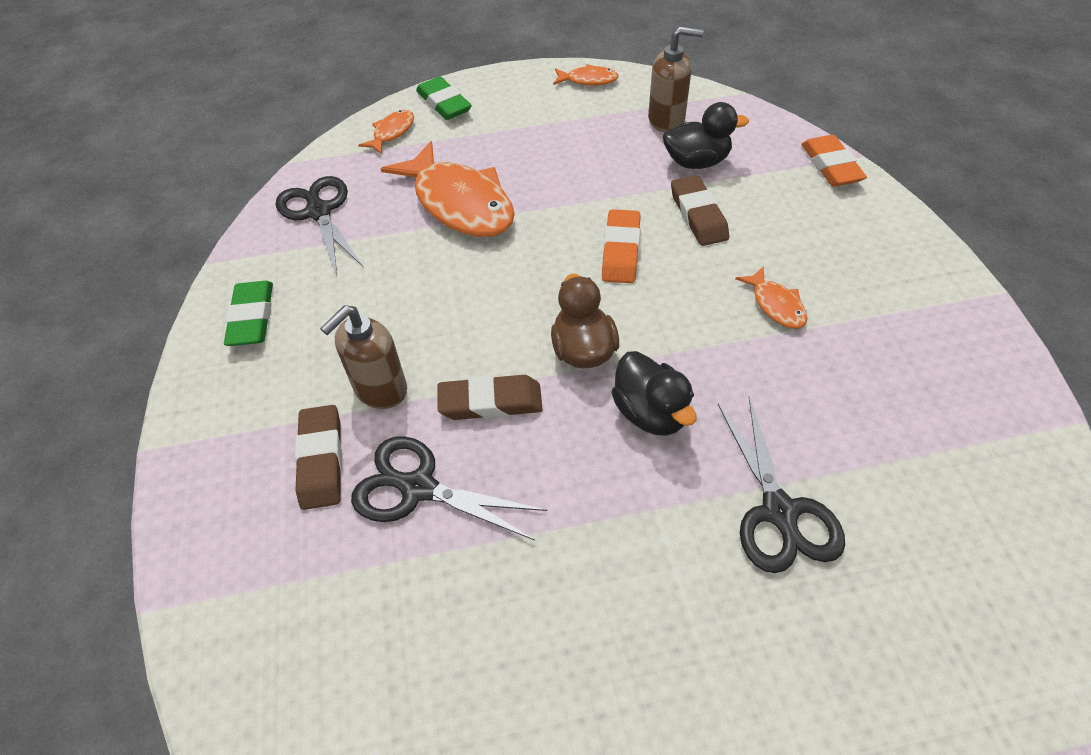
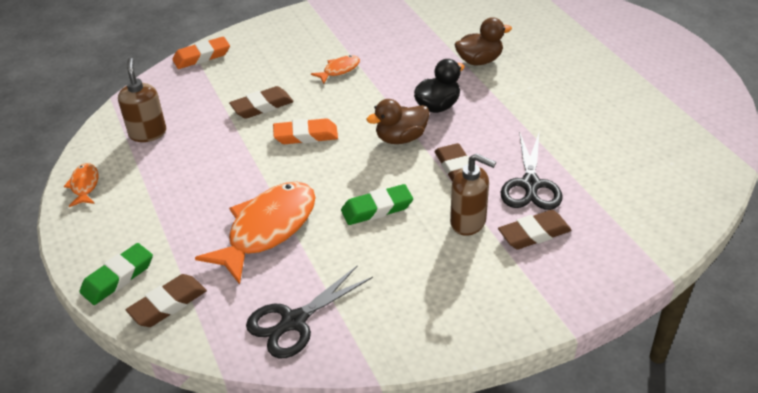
camera: 105 degrees left, 10 degrees down
green eraser [224,281,273,346] -> green eraser moved to [341,184,413,225]
orange fish [358,110,414,154] -> brown eraser [126,274,207,327]
black duck [663,102,749,169] -> none
black scissors [718,397,845,573] -> brown duck [455,17,512,65]

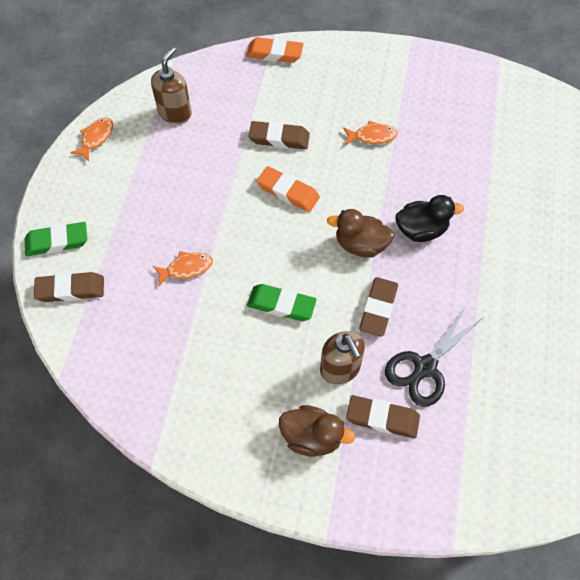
camera: 35 degrees right, 20 degrees up
orange fish [195,182,316,284] -> orange fish [153,251,213,286], size x0.46
black scissors [246,265,373,358] -> none
brown duck [455,17,512,65] -> brown duck moved to [279,405,355,457]

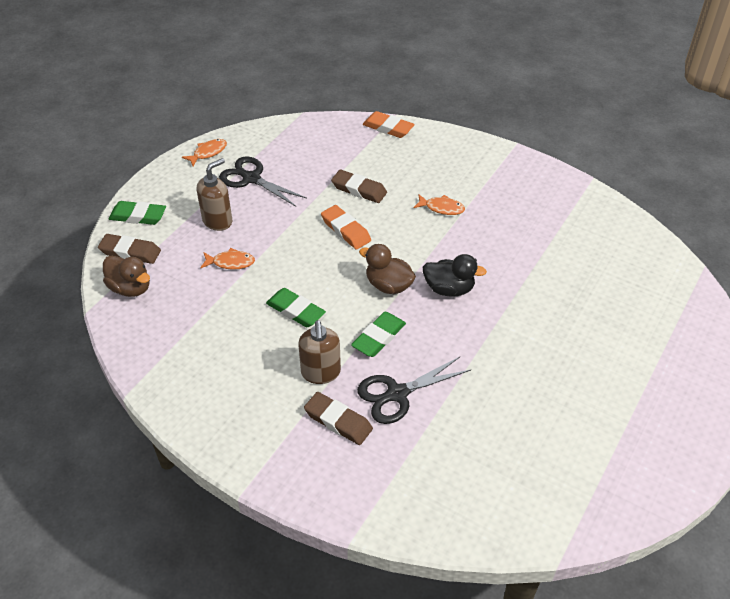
camera: 20 degrees right, 15 degrees down
brown soap dispenser [151,47,192,124] -> brown soap dispenser moved to [197,158,232,231]
brown duck [279,405,355,457] -> brown duck moved to [103,256,150,297]
brown eraser [359,277,398,337] -> green eraser [351,312,406,357]
none -> black scissors [219,156,307,207]

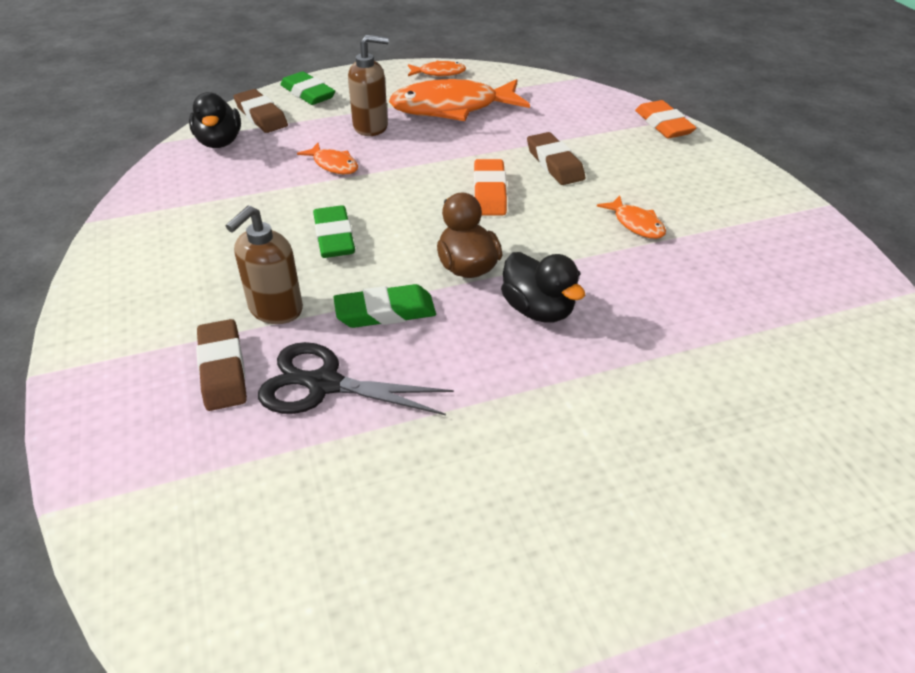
camera: 40 degrees right, 5 degrees down
brown duck [103,256,150,297] -> black duck [189,92,241,148]
black scissors [219,156,307,207] -> orange fish [389,79,530,121]

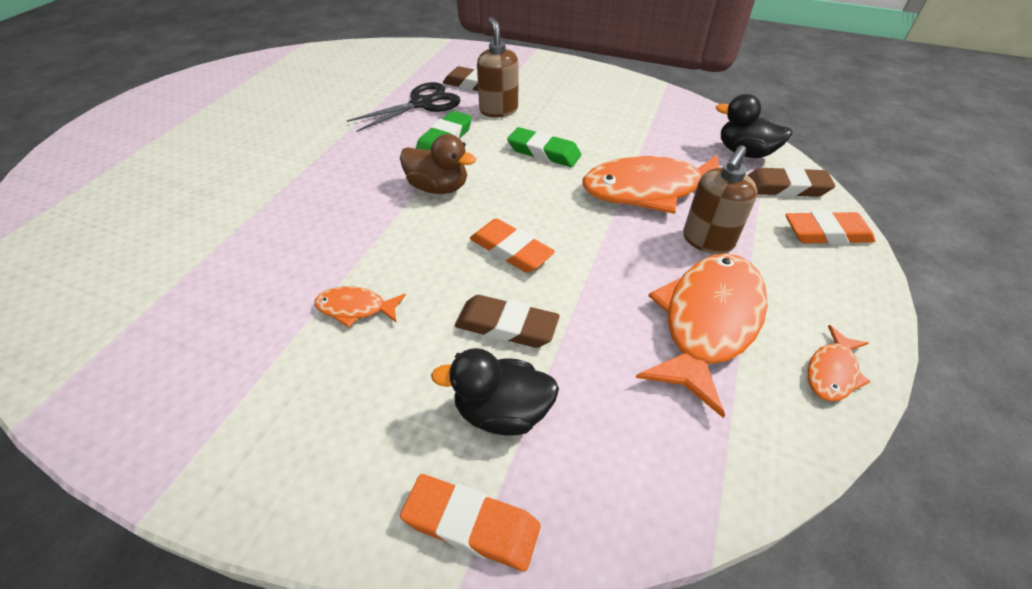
camera: 130 degrees right, 5 degrees up
green eraser [280,71,335,105] -> orange eraser [786,211,876,244]
orange fish [297,143,358,174] -> orange fish [582,154,719,214], size x2.16
black duck [501,252,585,323] -> black duck moved to [431,348,559,436]

